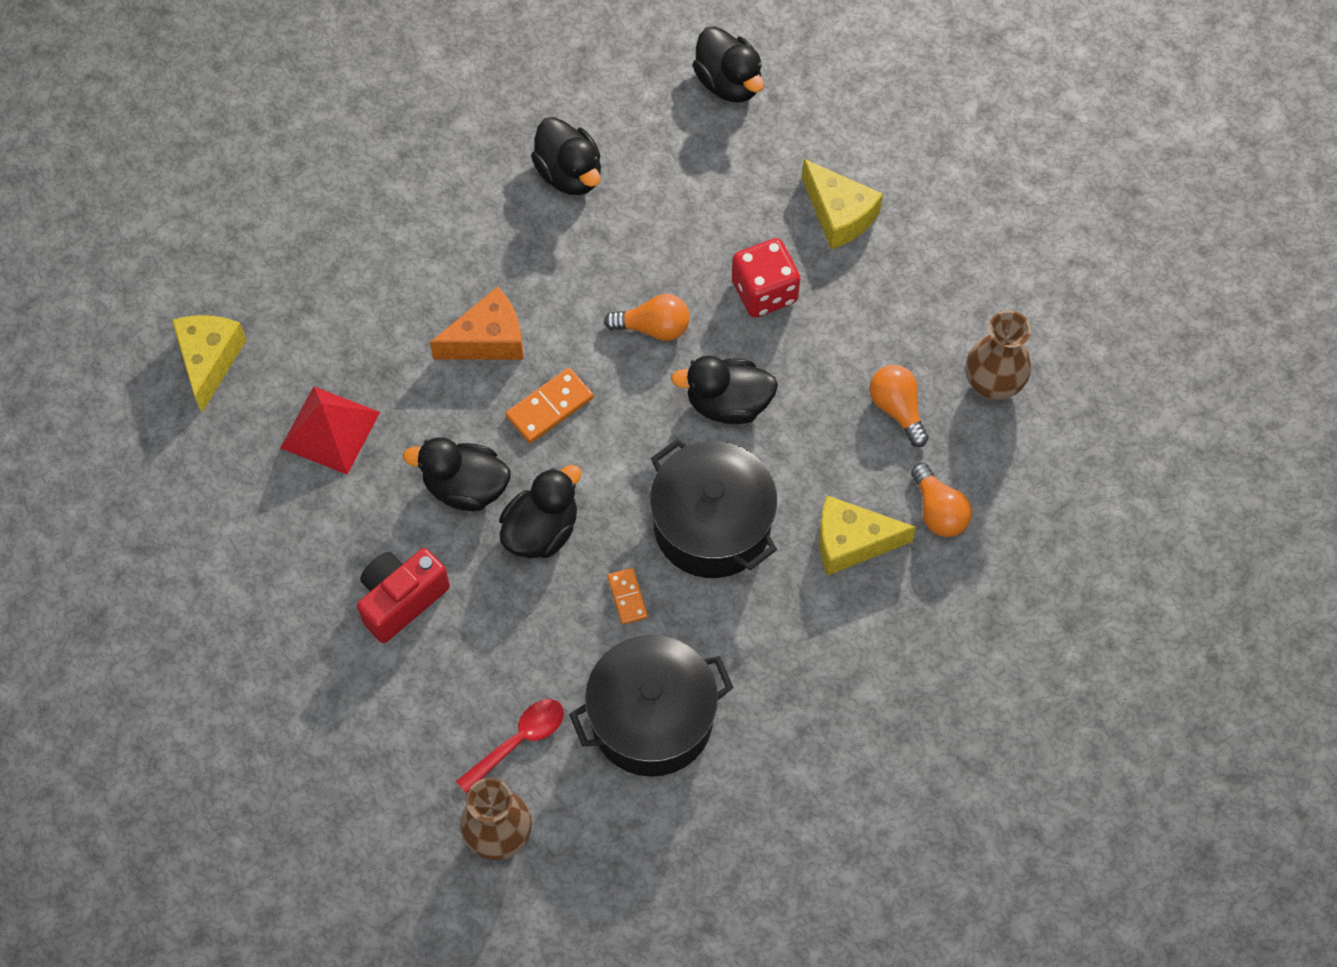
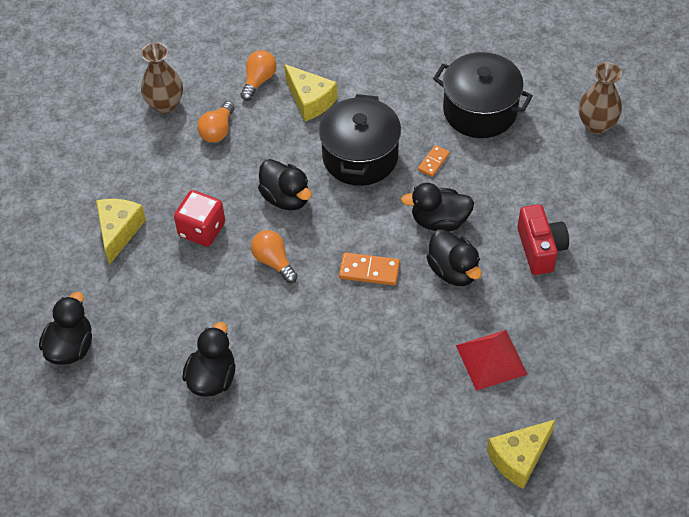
camera: 130 degrees left, 10 degrees down
red camera [357,548,450,643] -> red camera turned 105 degrees counterclockwise [517,204,569,275]
orange cheese [430,286,523,360] -> none
red spoon [456,699,564,793] -> none

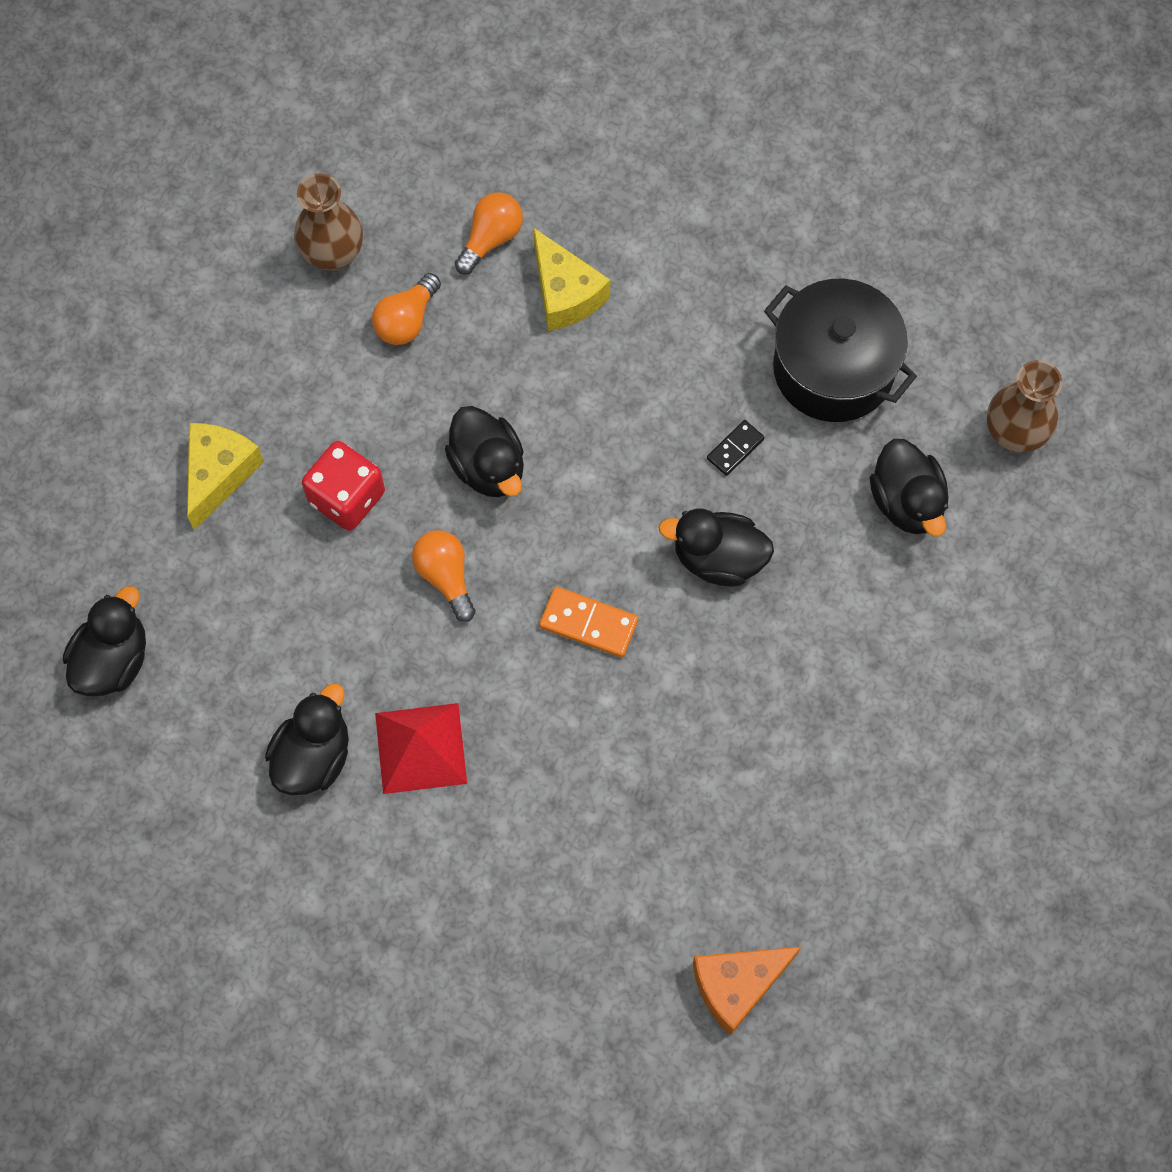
camera: 10 degrees right, 15 degrees up
black pot [319,94,401,186] -> none
orange domino [418,145,450,177] -> black domino [707,420,765,476]
black duck [426,229,482,286] -> black duck moved to [870,439,948,536]
red pyramid [456,330,528,391] -> red pyramid moved to [375,703,467,794]
yellow cheese [487,419,556,489] -> orange cheese [693,947,801,1035]
red camera [517,204,569,275] -> none

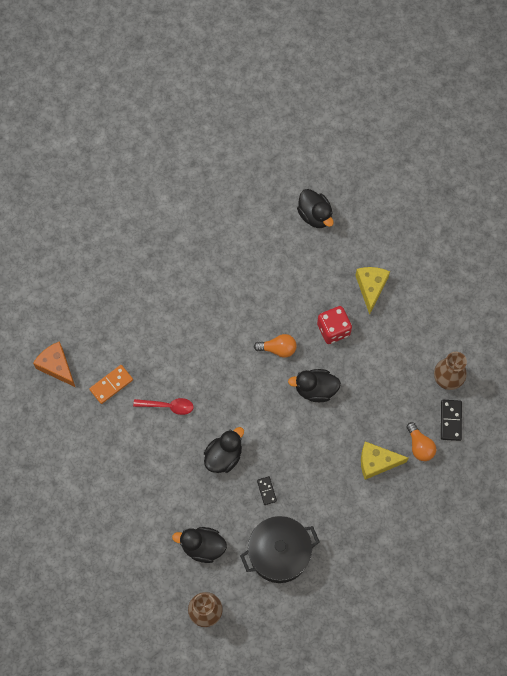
camera: 120 degrees right, 0 degrees up
yellow cheese [187,423,264,530] -> yellow cheese turned 135 degrees counterclockwise [355,267,390,315]
black duck [265,683,349,795] -> none
orange light bulb [372,273,441,345] -> none
red pyramid [375,703,467,794] -> none
orange domino [539,586,638,657] -> orange domino moved to [89,365,133,404]
orange cheese [693,947,801,1035] -> orange cheese turned 45 degrees counterclockwise [33,341,75,387]
none -> red spoon [133,398,194,415]
none -> black domino [441,400,462,441]

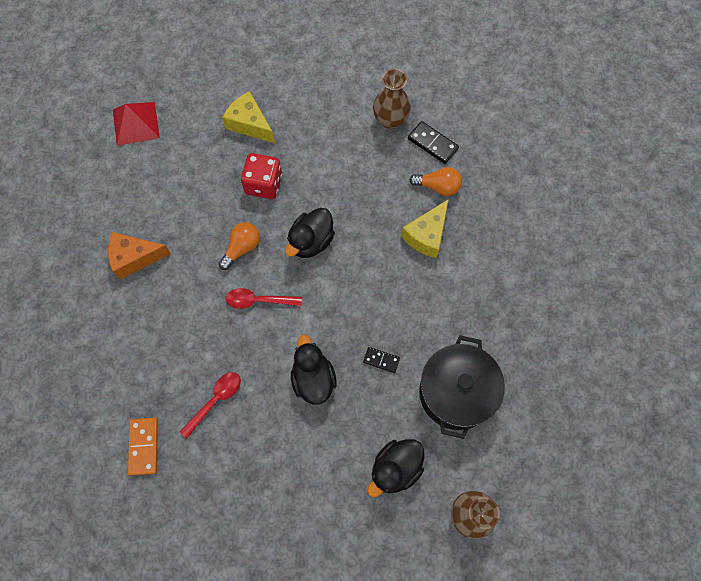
camera: 55 degrees left, 0 degrees up
orange cheese [33,341,75,387] -> orange cheese moved to [108,232,171,279]
black duck [297,189,334,228] -> red pyramid [113,102,160,146]
none -> red spoon [226,288,302,309]

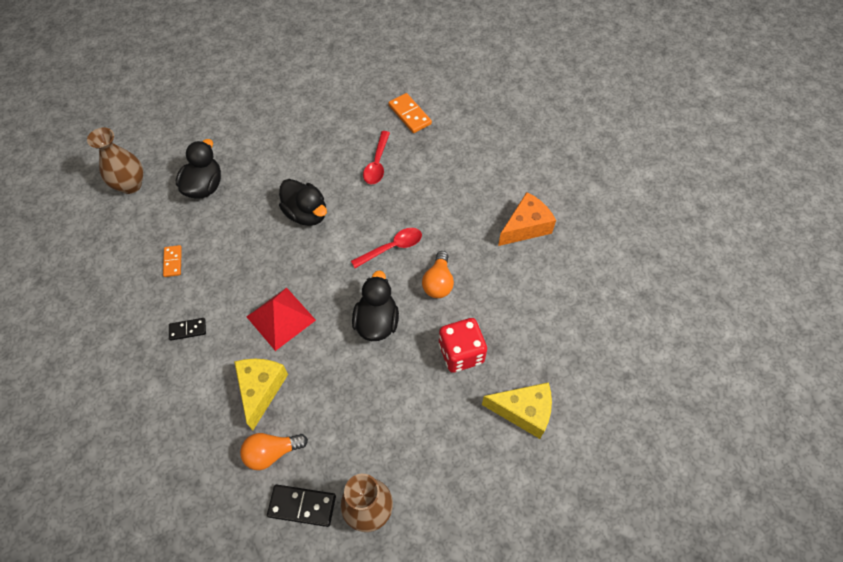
camera: 150 degrees right, 10 degrees down
red pyramid [113,102,160,146] -> red pyramid moved to [246,288,316,351]
black domino [363,347,400,373] -> black domino moved to [169,318,206,341]
black pot [419,335,505,439] -> orange domino [163,245,182,277]

